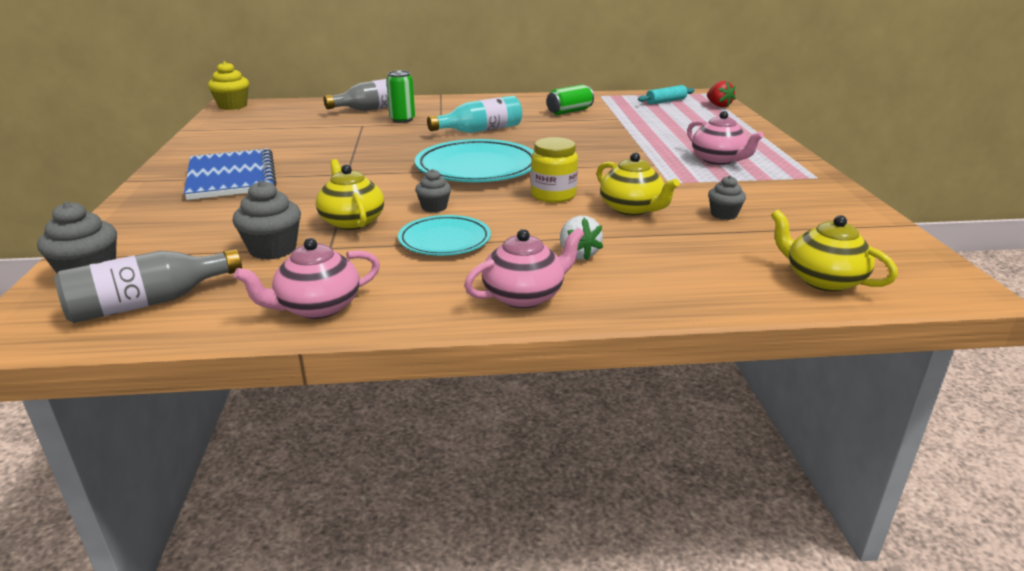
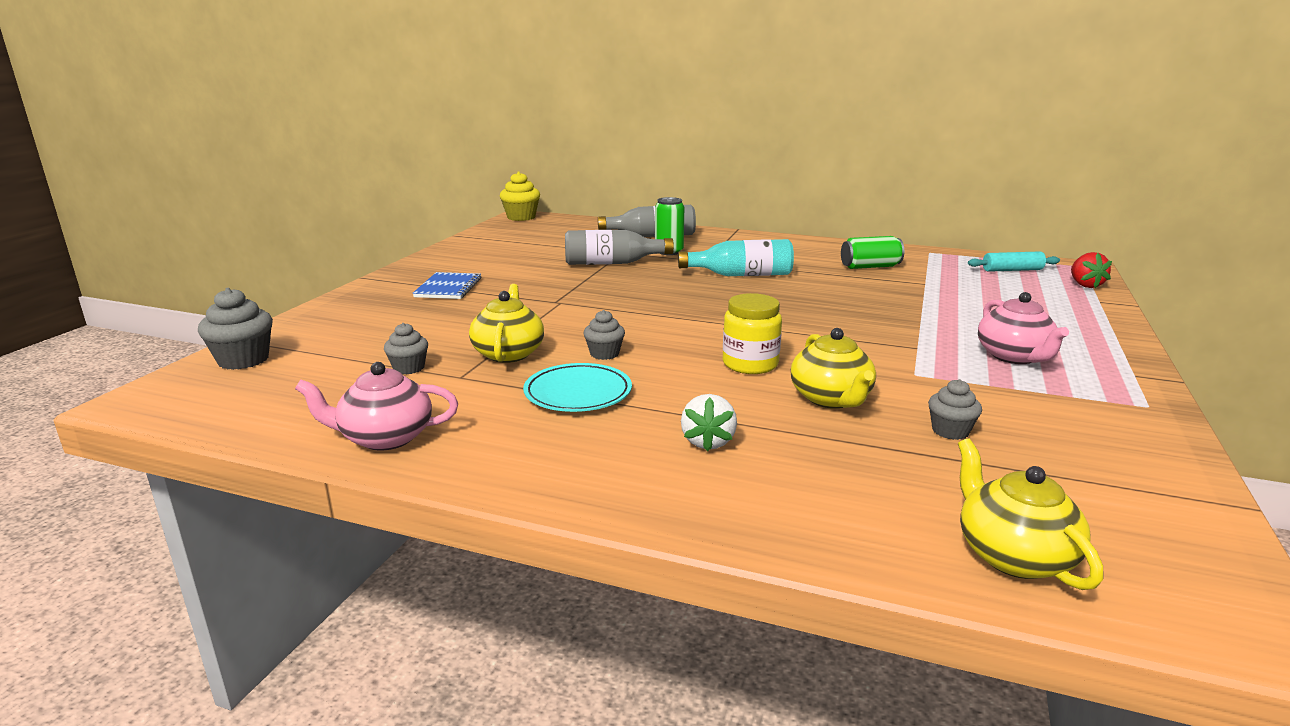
camera: 25 degrees right, 5 degrees down
grey bottle [54,249,242,323] -> grey bottle moved to [565,230,674,265]
blue notebook [184,148,277,200] -> blue notebook [413,272,481,299], size x0.59
grey cupcake [233,180,301,260] -> grey cupcake [384,323,428,374], size x0.63
turquoise plate [415,139,534,182] -> none
pink teapot [464,228,584,308] -> none

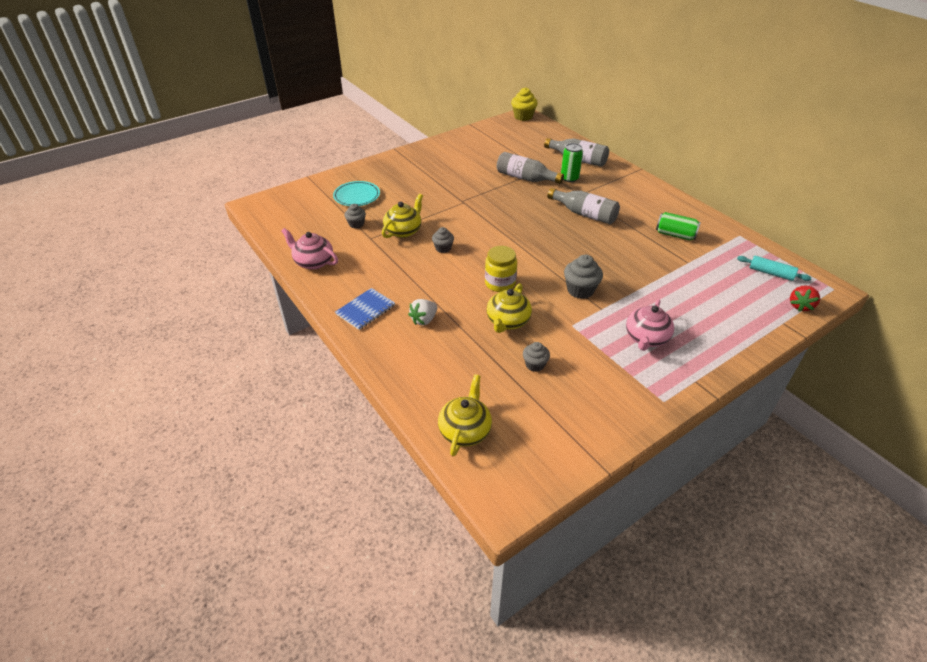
camera: 35 degrees right, 20 degrees up
grey cupcake [198,288,273,370] -> grey cupcake moved to [564,255,603,299]
blue notebook [413,272,481,299] -> blue notebook moved to [335,288,395,330]
turquoise plate [523,363,632,412] -> turquoise plate moved to [333,181,380,206]
turquoise bottle [678,239,794,276] -> grey bottle [547,188,620,224]

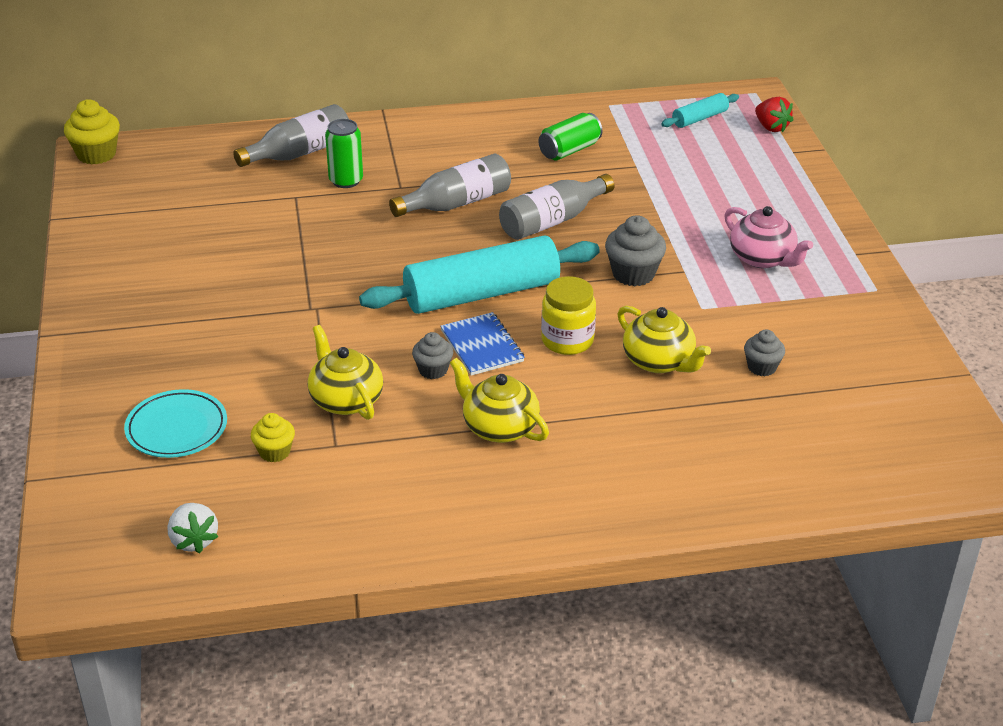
camera: 65 degrees left, 5 degrees down
pink teapot [281,228,338,270] -> none
blue notebook [335,288,395,330] -> blue notebook moved to [440,312,525,376]
grey cupcake [345,204,366,228] -> yellow cupcake [251,413,295,462]
white strawberry [408,299,437,325] -> white strawberry moved to [168,503,218,553]
yellow teapot [438,374,492,456] -> yellow teapot moved to [450,358,549,443]
grey bottle [497,152,564,184] -> grey bottle moved to [499,174,614,240]
none -> turquoise rolling pin [359,235,600,314]

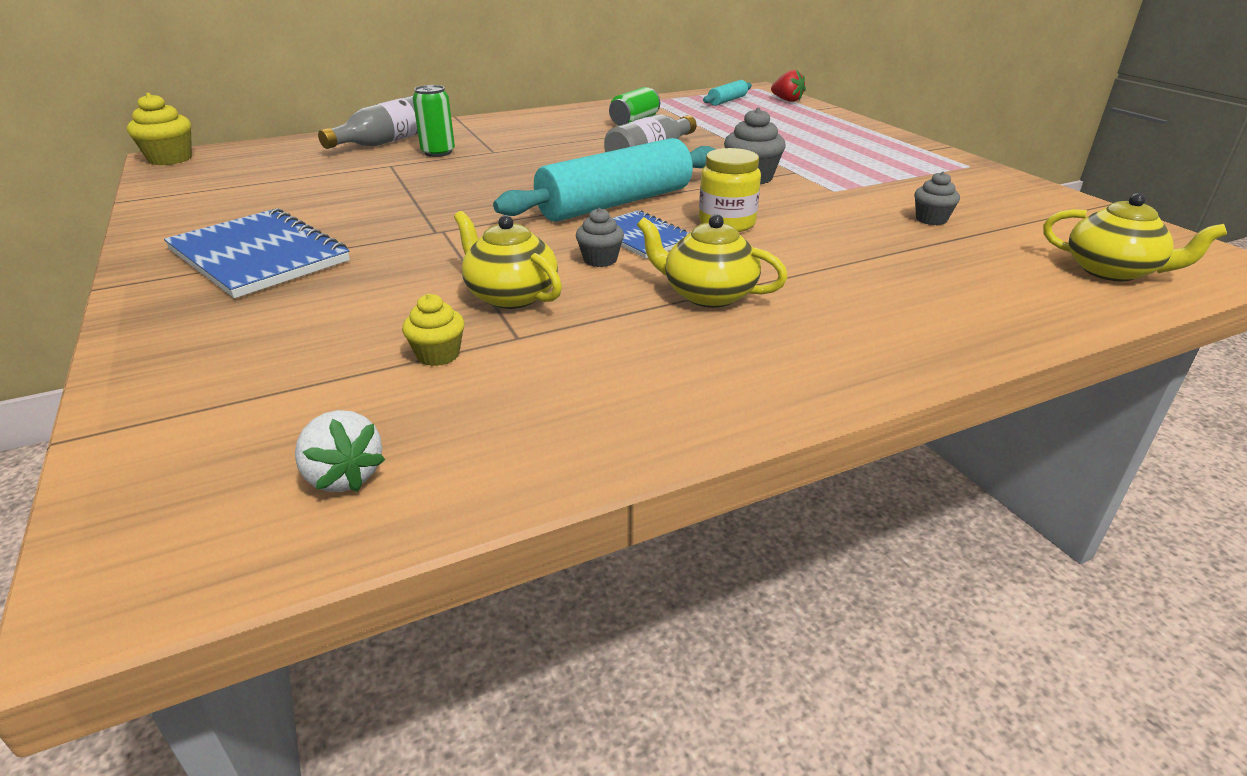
camera: 15 degrees left, 5 degrees down
turquoise plate [124,389,227,458] -> none
grey bottle [389,154,511,217] -> none
yellow teapot [617,306,711,373] -> yellow teapot moved to [1043,193,1227,282]
pink teapot [724,206,813,269] -> none
none -> blue notebook [164,208,350,298]

